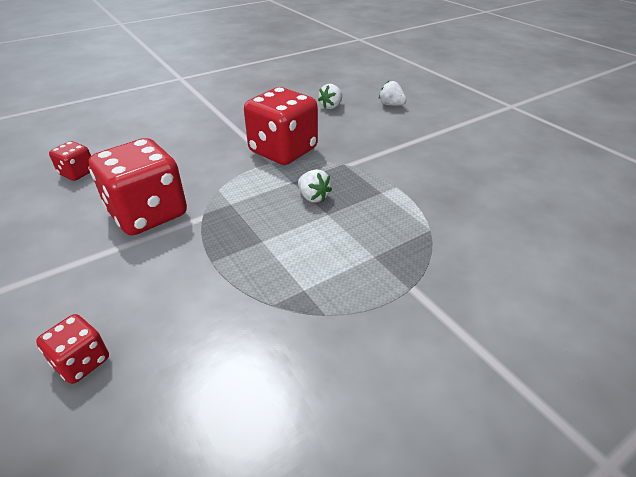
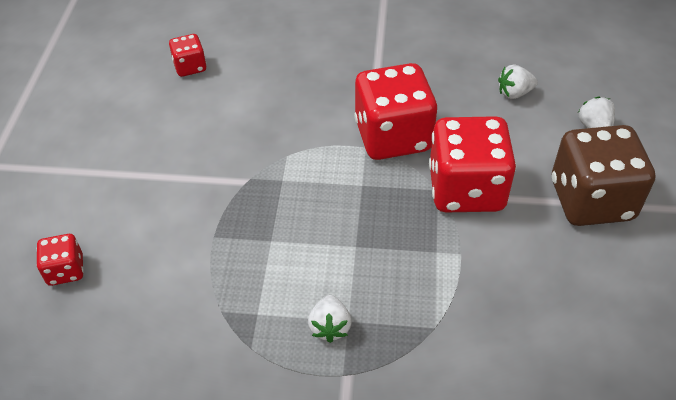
camera: 40 degrees right, 10 degrees up
red dice [89,138,187,235] -> red dice moved to [429,116,516,212]
white strawberry [298,169,332,203] -> white strawberry moved to [308,295,352,343]
none -> brown dice [552,125,655,226]

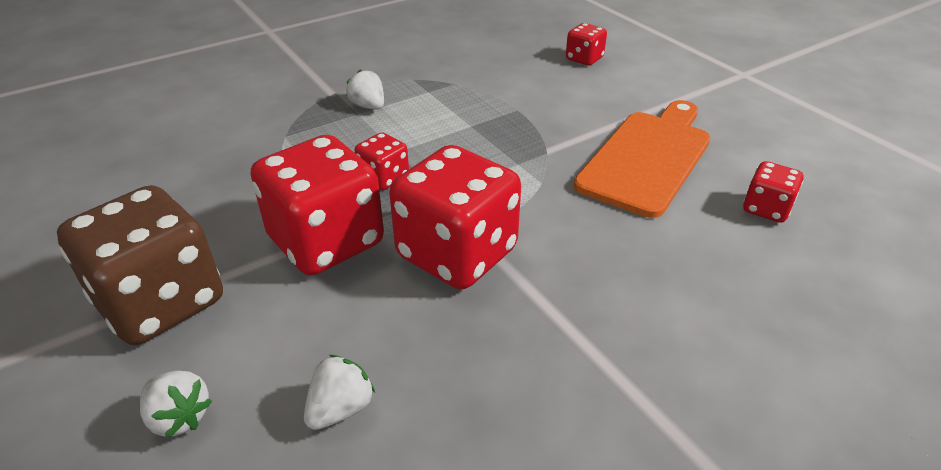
camera: 140 degrees right, 10 degrees down
none -> red dice [354,132,409,190]
none -> orange cutting board [574,100,710,218]

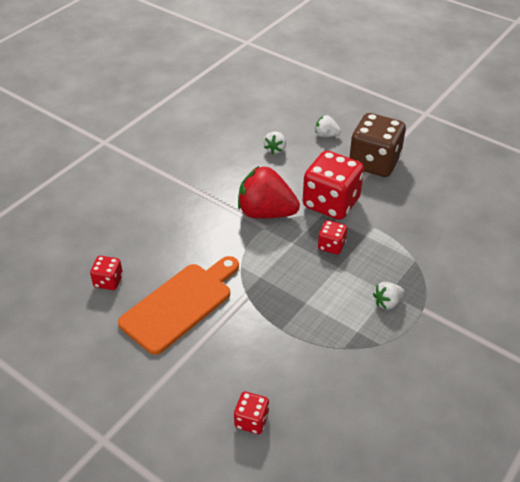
camera: 160 degrees right, 5 degrees up
white strawberry [346,70,384,110] -> white strawberry turned 120 degrees clockwise [373,282,405,310]
red dice [389,145,521,289] -> red strawberry [238,166,300,219]
orange cutting board [574,100,710,218] -> orange cutting board turned 150 degrees counterclockwise [118,256,239,355]

